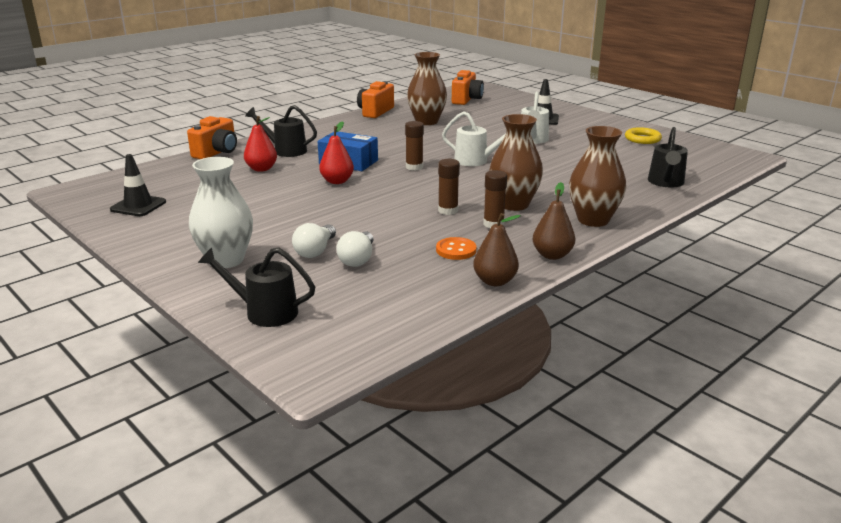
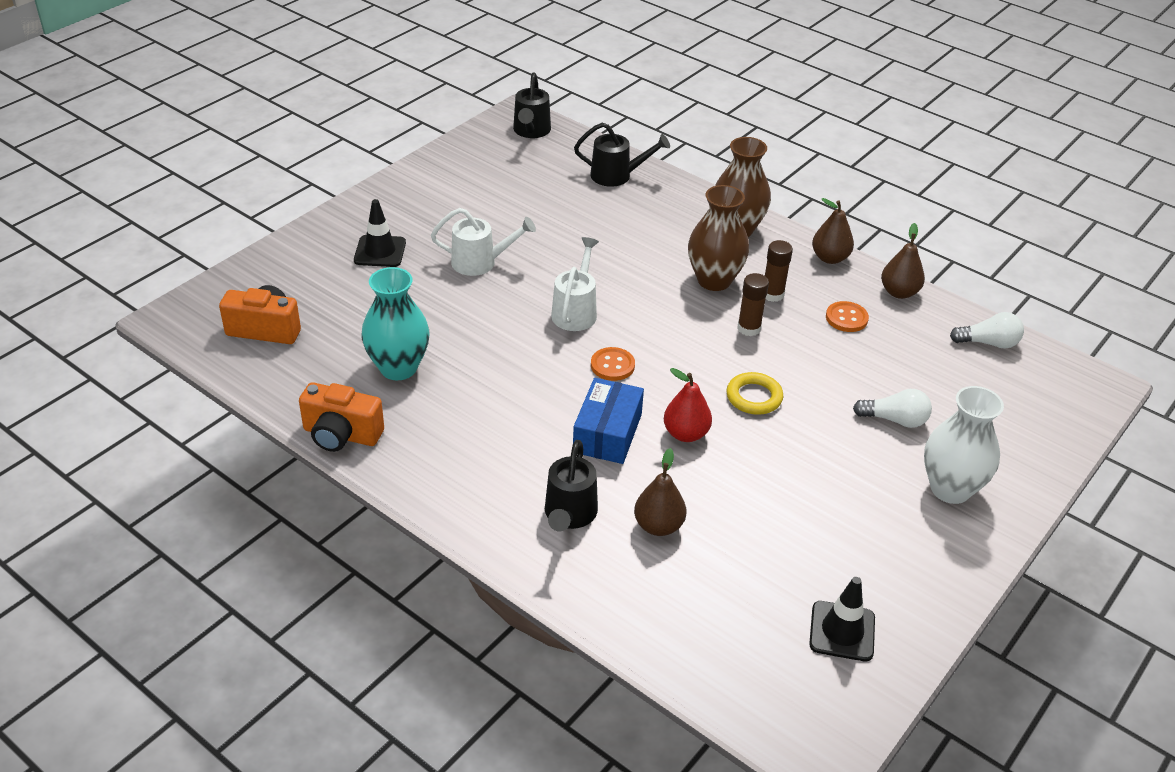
camera: 100 degrees left, 15 degrees up
orange camera [187,116,237,159] -> none
black watering can [198,248,315,327] -> black watering can moved to [513,72,551,138]
red pear [244,116,277,172] -> brown pear [634,448,686,536]
white light bulb [336,231,374,267] -> white light bulb moved to [950,312,1024,349]
brown glue stick [405,121,424,171] -> orange button [591,347,635,381]
brown vase [407,52,447,125] -> turquoise vase [362,267,430,380]
yellow ring [625,127,662,144] -> yellow ring moved to [727,372,783,415]

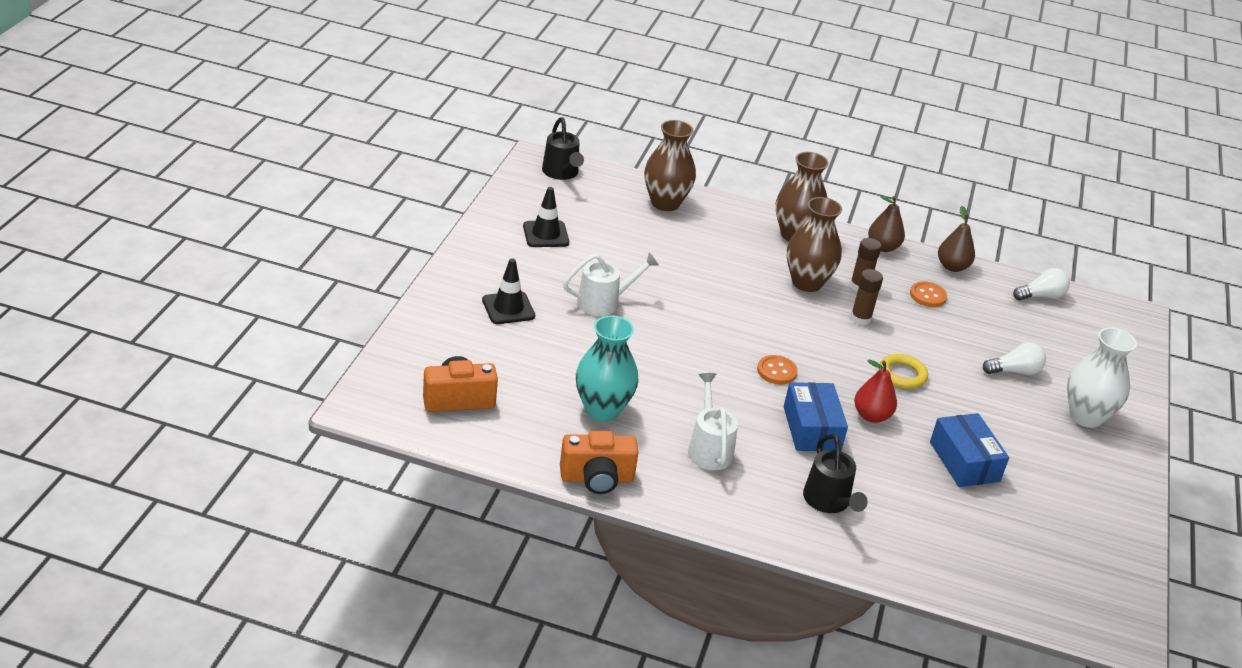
camera: 25 degrees left, 5 degrees down
white watering can [551,237,599,331] -> white watering can moved to [688,373,738,470]
black watering can [574,123,670,187] -> brown vase [644,120,696,211]
brown pear [634,448,686,536] -> none
black traffic cone [809,577,875,661] -> black traffic cone moved to [523,187,569,247]
none -> blue box [930,413,1009,487]

